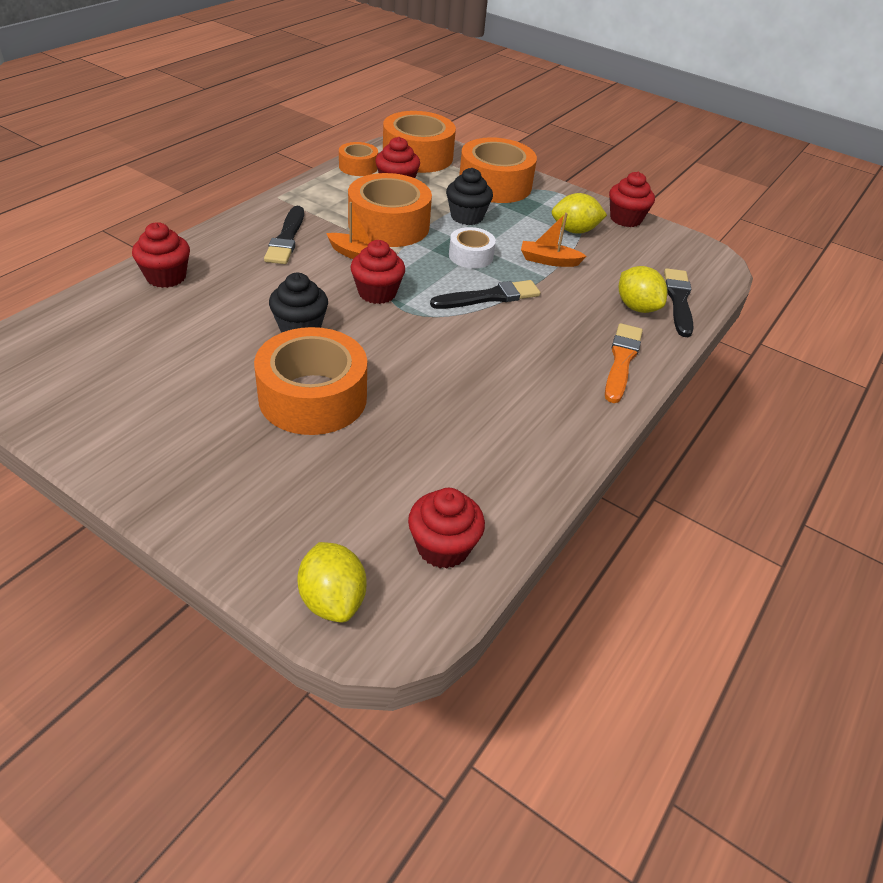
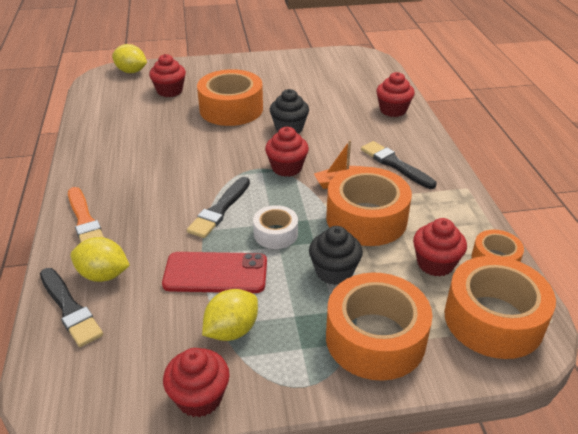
camera: 140 degrees right, 5 degrees down
red cupcake [408,488,485,569] -> red cupcake moved to [149,54,186,97]
orange boat [521,213,587,267] -> red phone [162,252,267,293]

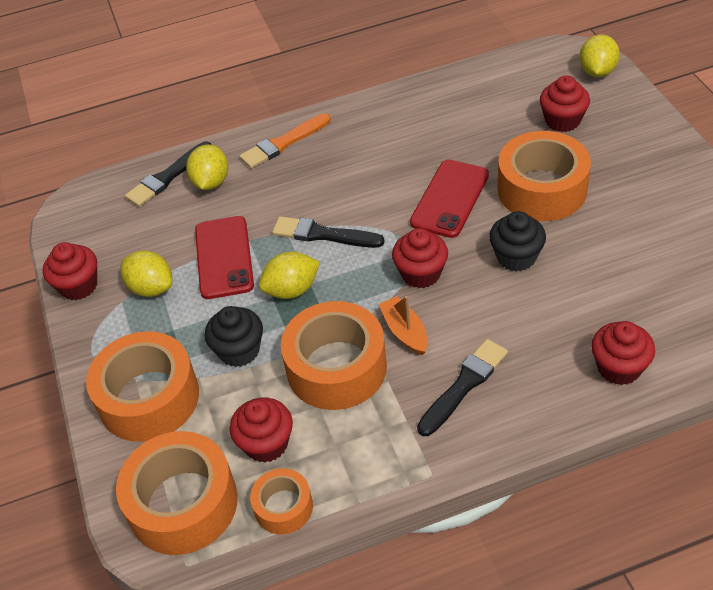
camera: 85 degrees right, 10 degrees up
white tape [253,205,298,249] -> yellow lemon [259,252,320,299]
none -> red phone [410,160,489,238]

